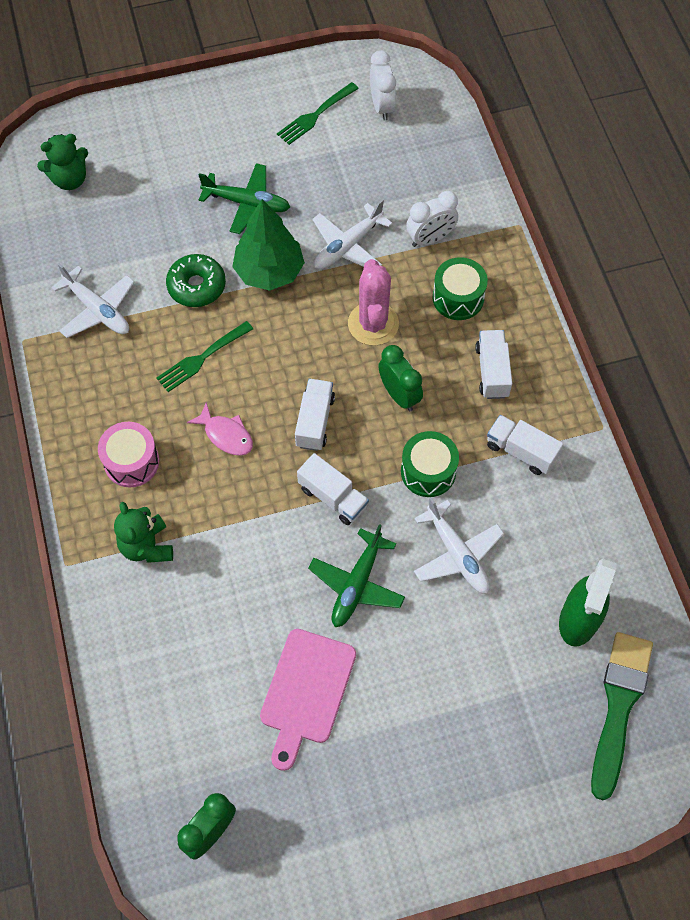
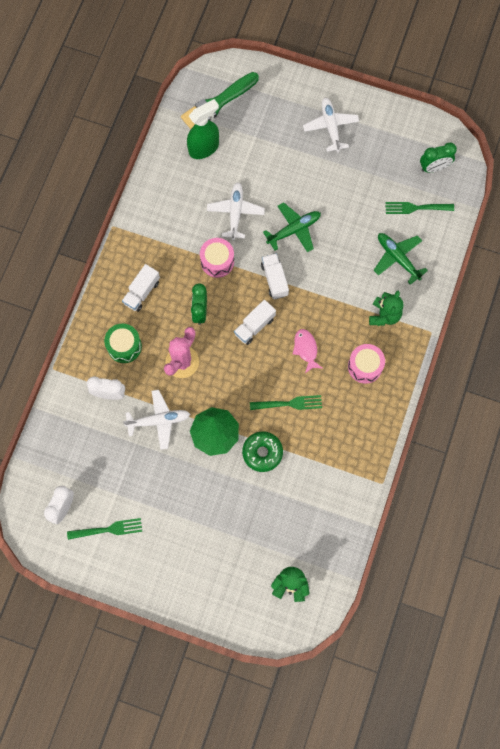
camera: 145 degrees left, 10 degrees up
white plane [51,263,135,338] -> white plane moved to [303,98,359,152]
green plane [199,163,290,234] -> green plane moved to [374,233,428,285]
pink cutting board [260,629,356,771] -> none
green drum [401,431,459,497] -> pink drum [200,238,234,278]
white truck [487,415,563,475] -> none
none -> green fork [385,202,454,214]

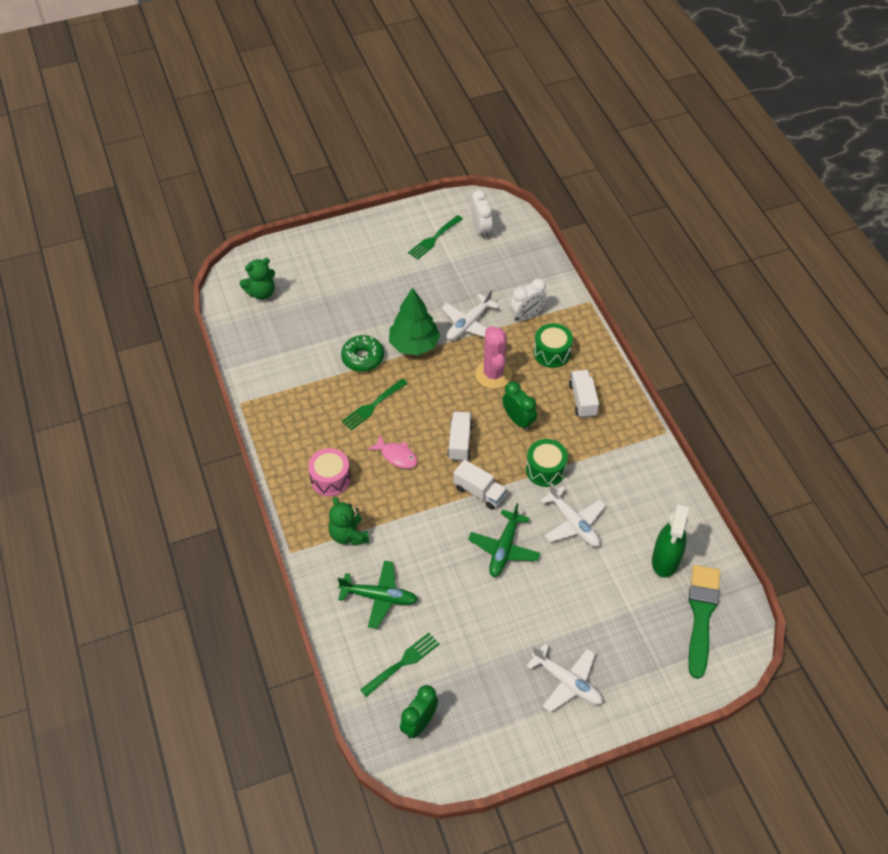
camera: 140 degrees right, 20 degrees down
pink drum [200,238,234,278] -> green drum [526,439,568,487]

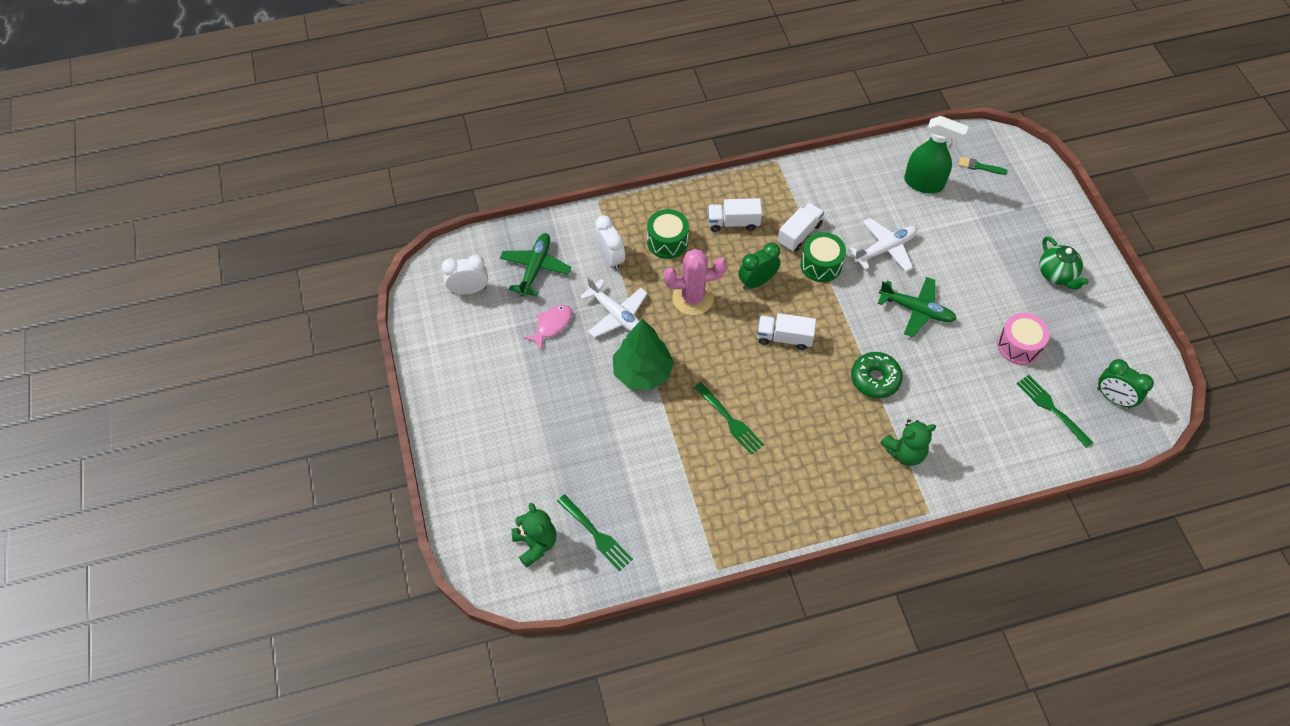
camera: 85 degrees left, 5 degrees up
pink drum [308,448,351,496] -> pink drum moved to [997,313,1050,365]
green plane [338,561,418,629] -> green plane moved to [500,233,571,297]
green donut [341,335,384,372] -> green donut moved to [851,352,903,398]
pink fish [368,435,418,469] -> pink fish moved to [523,305,572,350]
green fork [408,215,463,260] -> green fork moved to [557,494,633,571]
white truck [453,460,507,510] -> white truck moved to [777,203,824,251]
white plane [526,643,603,712] -> green teapot [1039,236,1089,290]
green brush [688,565,720,679] -> green brush [959,157,1008,175], size x0.44

